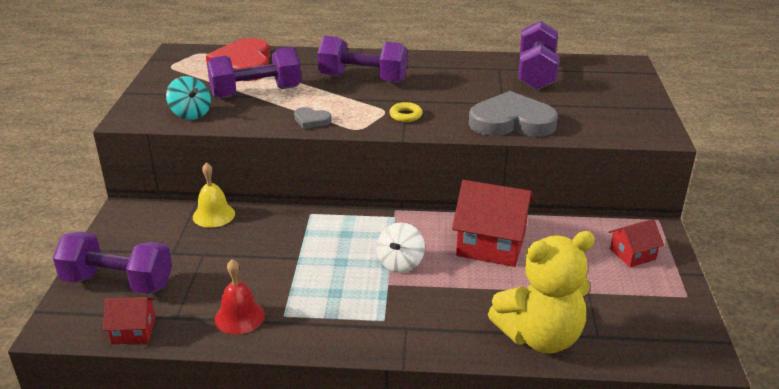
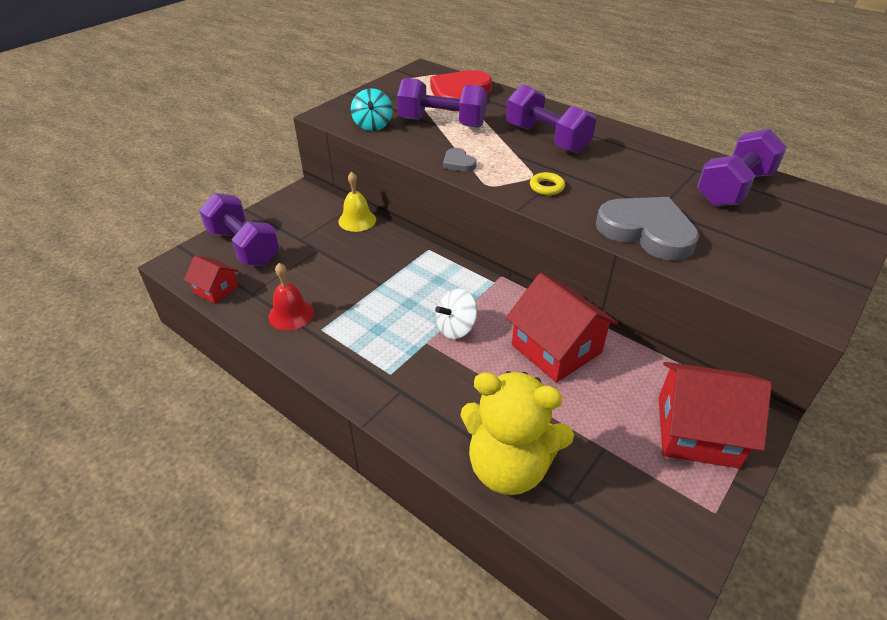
camera: 35 degrees right, 10 degrees up
red house [609,219,664,267] -> red house [659,362,772,469], size x1.87

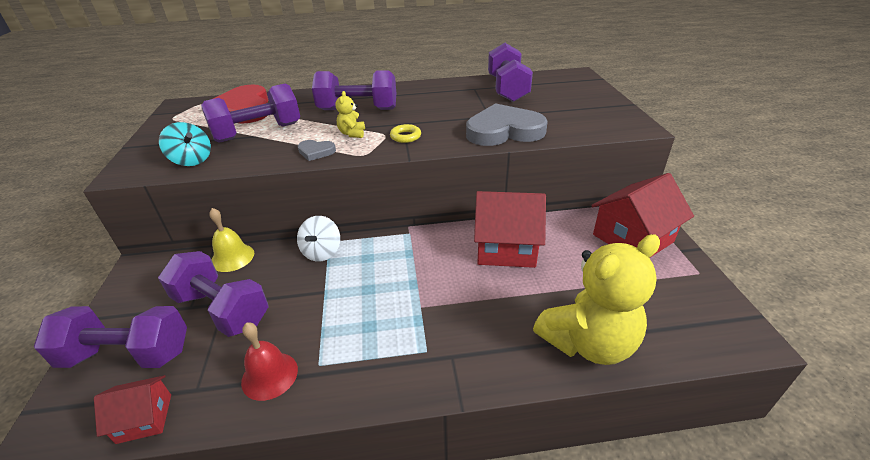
camera: 45 degrees left, 5 degrees down
white spinning top [435,289,477,339] -> white spinning top moved to [297,216,340,262]
none -> purple dumbbell [158,251,268,337]
none -> yellow teddy bear [336,91,365,138]

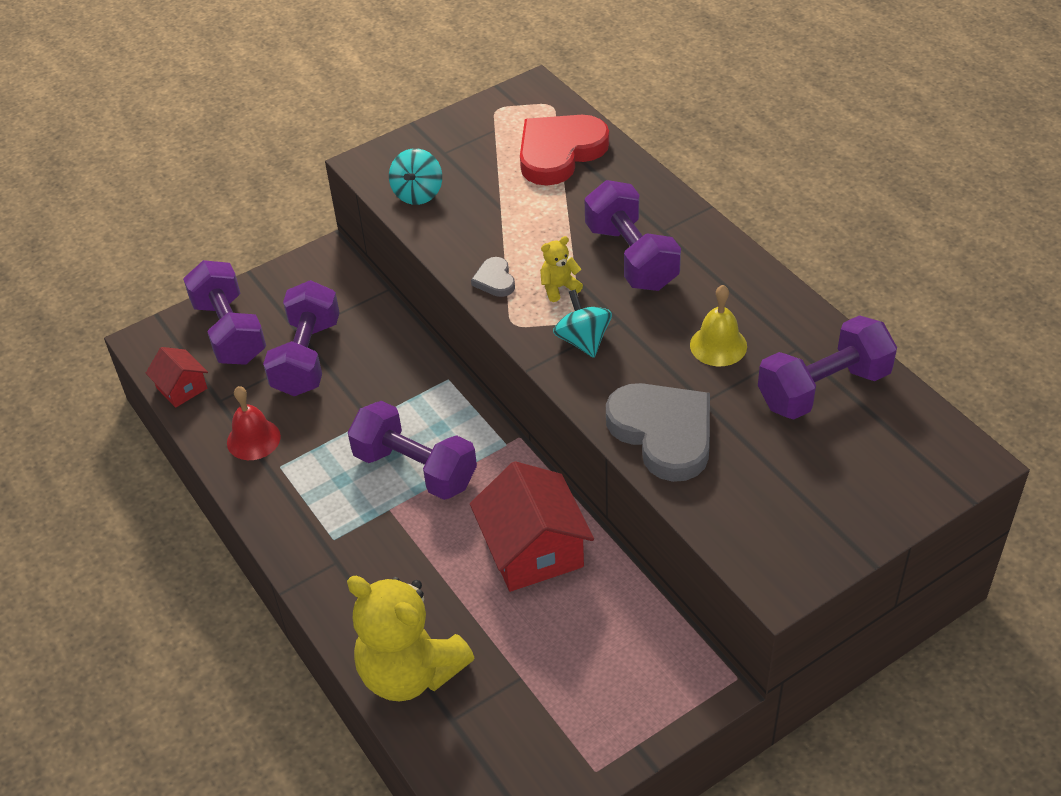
camera: 65 degrees right, 10 degrees up
purple dumbbell [201,84,300,143] -> purple dumbbell moved to [348,401,477,500]
yellow bell [209,208,254,272] -> yellow bell moved to [690,285,747,366]
white spinning top [297,216,340,262] -> none
yellow ring [390,124,421,143] -> turquoise spinning top [553,290,612,358]
red house [591,173,694,258] -> none

